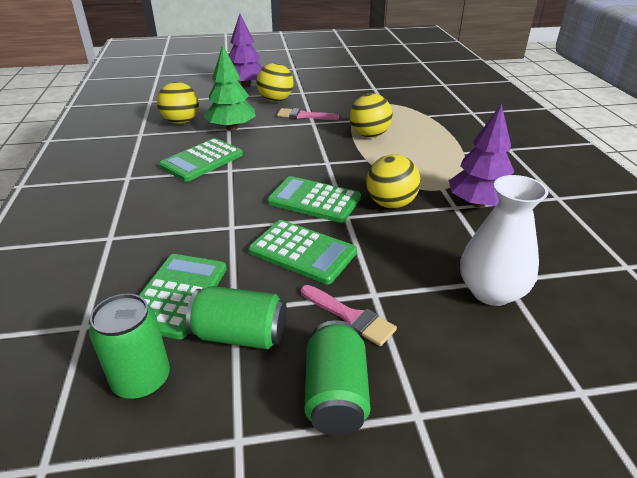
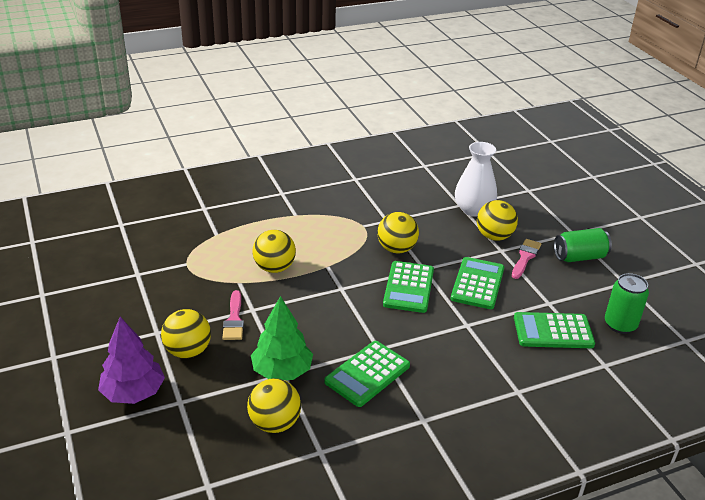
camera: 105 degrees left, 0 degrees up
green calculator [159,138,243,182] -> green calculator turned 105 degrees clockwise [324,341,410,407]
green can [186,286,287,349] -> none
purple tree [449,104,514,208] -> none
none -> yellow ball [477,200,518,241]

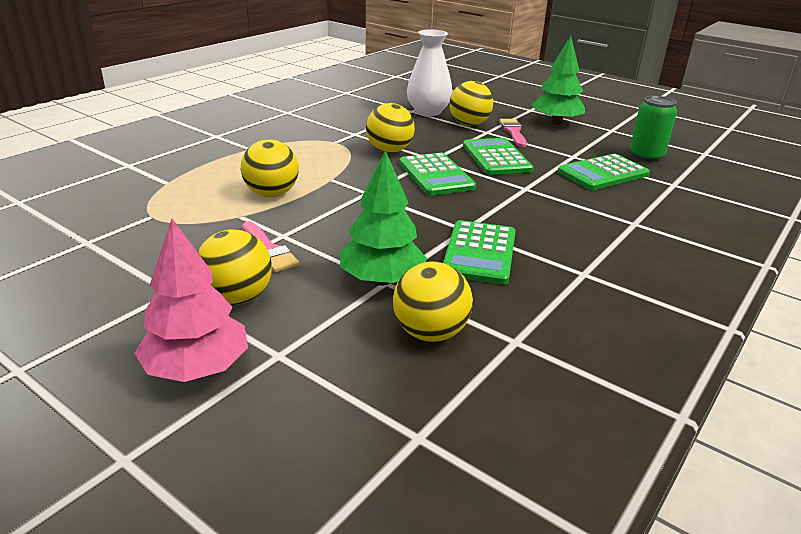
camera: 30 degrees left, 5 degrees down
purple tree [98,317,165,404] -> pink tree [134,219,248,382]
green can [554,228,612,262] -> green tree [532,36,585,125]

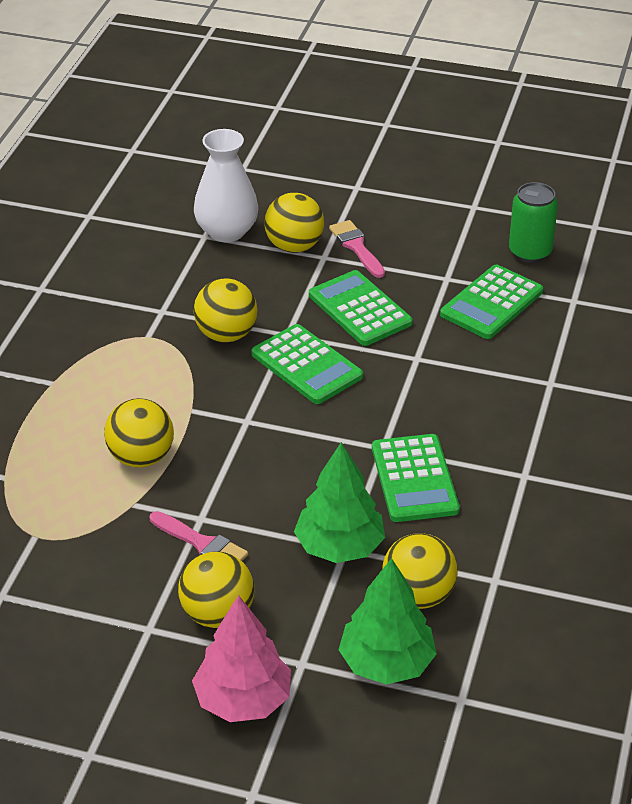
camera: 20 degrees left, 10 degrees up
green tree [532,36,585,125] -> green tree moved to [338,558,437,685]

